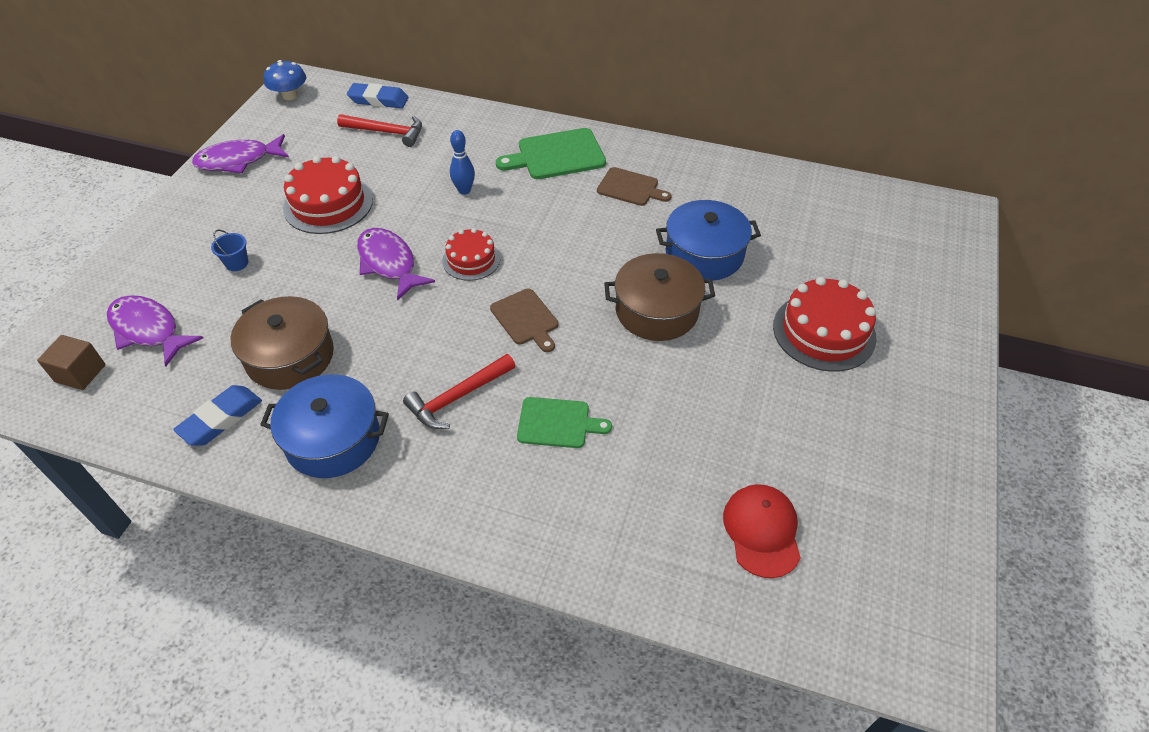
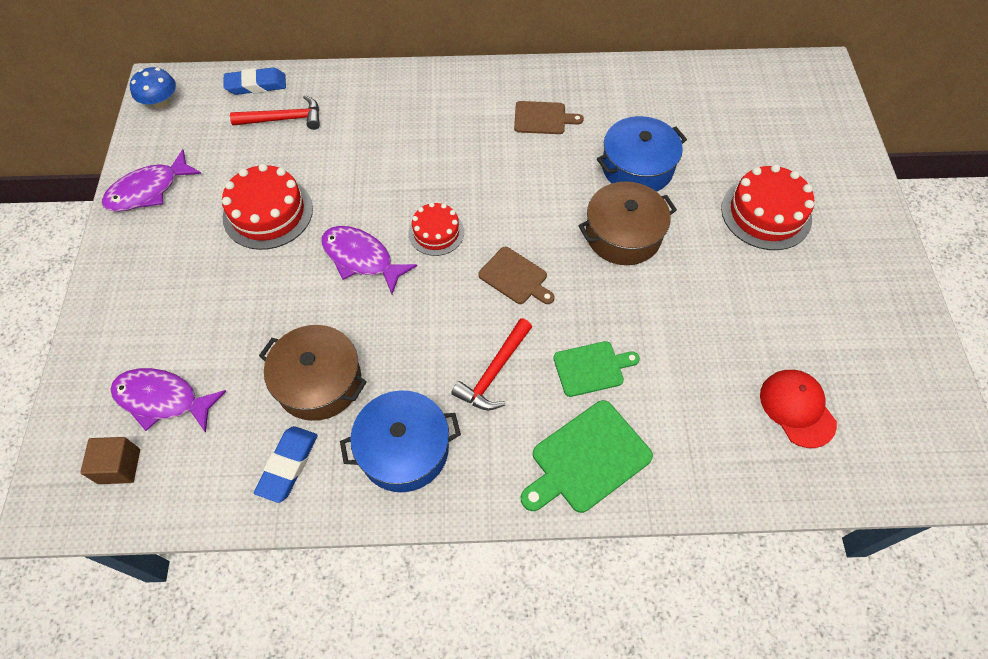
camera: 20 degrees left, 10 degrees up
blue bucket [211,230,248,271] -> none
blue bowling pin [450,130,475,195] -> none
green cutting board [496,128,606,179] -> green cutting board moved to [521,400,653,513]

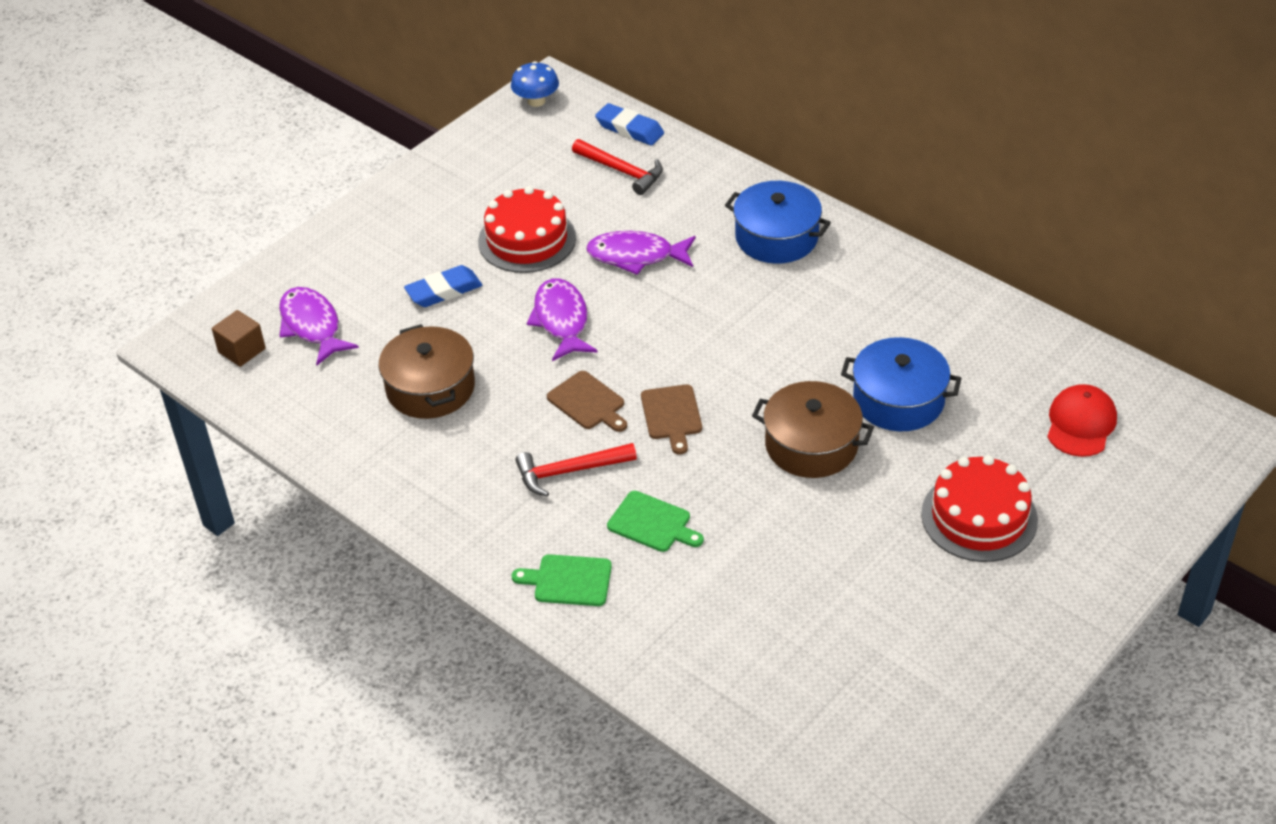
camera: 45 degrees right, 15 degrees down
purple fish [102,149,201,212] -> purple fish moved to [586,231,696,275]
blue eraser [254,426,318,503] -> blue eraser moved to [404,265,482,307]
blue pot [340,390,461,492] -> blue pot moved to [725,181,831,264]
red cake [408,202,464,256] -> none
brown cutting board [514,101,584,134] -> brown cutting board moved to [547,371,627,432]
green cutting board [521,400,653,513] -> green cutting board [512,554,612,606], size x0.66
red cap [760,370,837,448] -> red cap moved to [1047,384,1117,457]

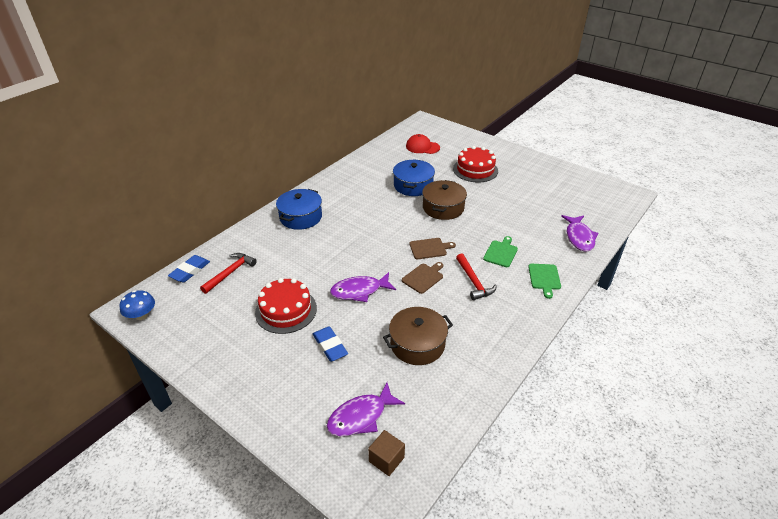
camera: 95 degrees left, 5 degrees down
purple fish [586,231,696,275] -> purple fish moved to [561,215,598,252]

